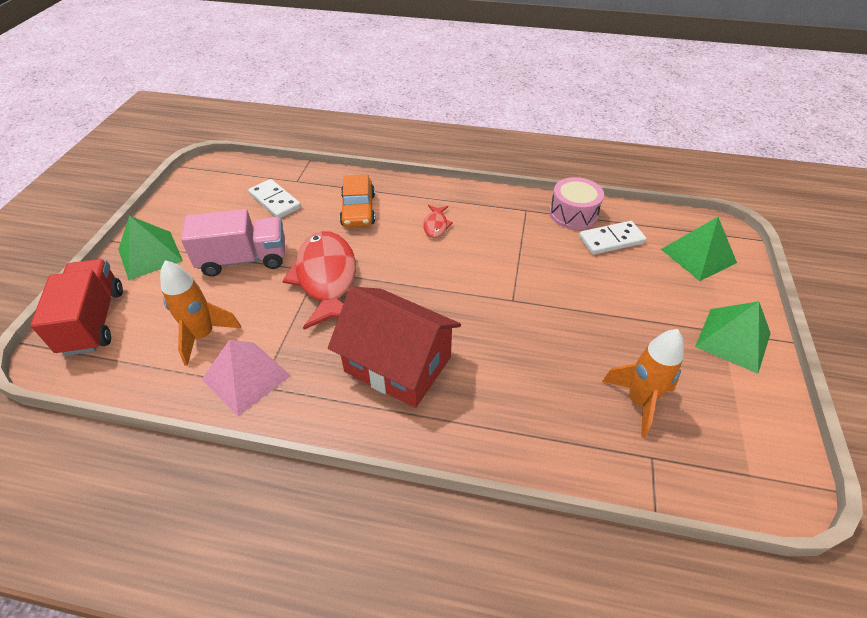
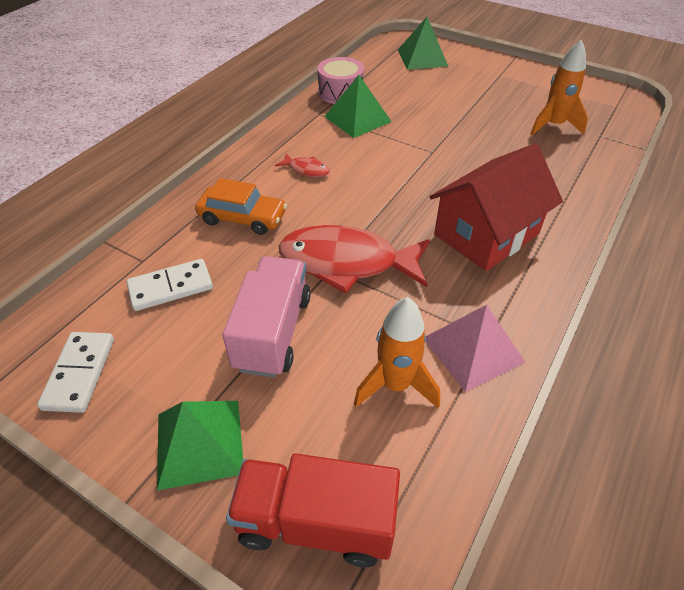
camera: 70 degrees left, 0 degrees up
white domino [579,221,647,255] -> white domino moved to [37,332,114,413]
green pyramid [695,301,771,374] -> green pyramid moved to [324,75,392,138]

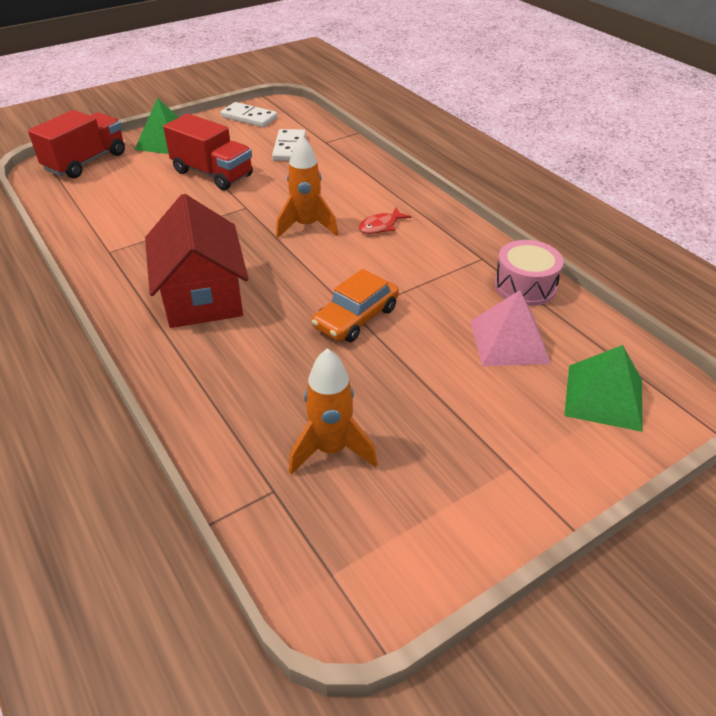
camera: 115 degrees right, 5 degrees down
orange car [195,178,287,235] -> orange car moved to [312,269,399,342]
pink truck [222,256,311,378] -> red truck [163,113,253,190]
red fish [279,225,430,294] -> none
green pyramid [324,75,392,138] -> none
orange rocket [354,297,440,408] -> orange rocket moved to [276,134,338,238]
pink pyramid [425,305,525,392] -> pink pyramid moved to [470,290,551,366]

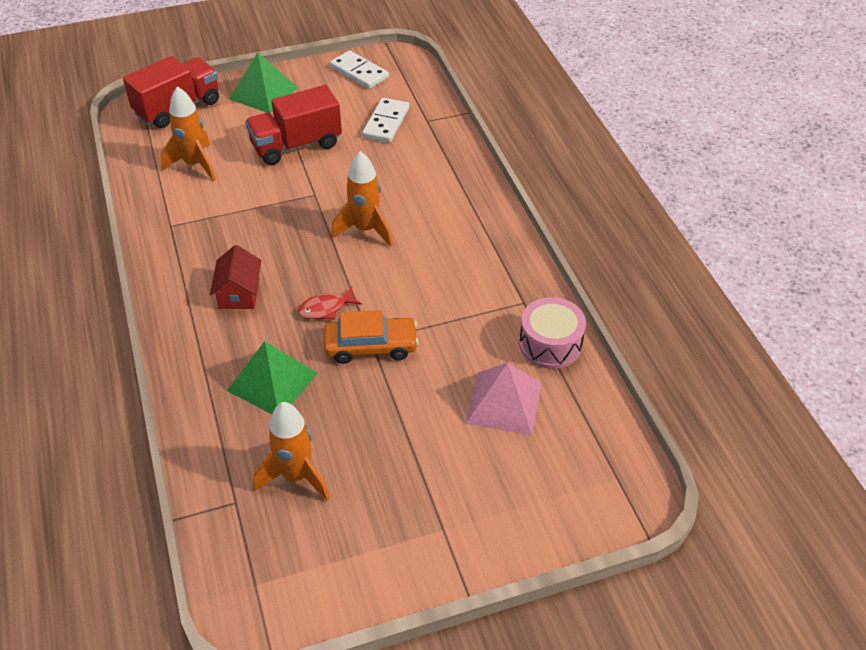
camera: 15 degrees right, 5 degrees up
red house [145,194,248,328] -> red house [210,245,261,309], size x0.52
red truck [163,113,253,190] -> red truck turned 105 degrees clockwise [245,85,342,165]
orange car [312,269,399,342] -> orange car turned 150 degrees counterclockwise [324,310,419,364]
red fish [359,207,411,234] -> red fish moved to [298,287,362,320]
green pyramid [564,345,643,432] -> green pyramid moved to [227,341,318,414]
none -> orange rocket [160,86,216,181]

